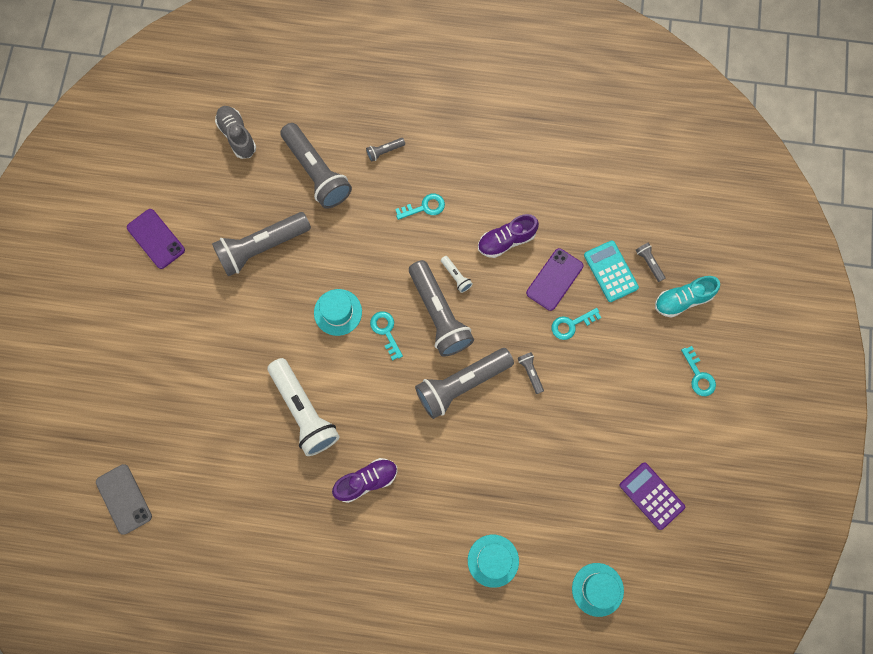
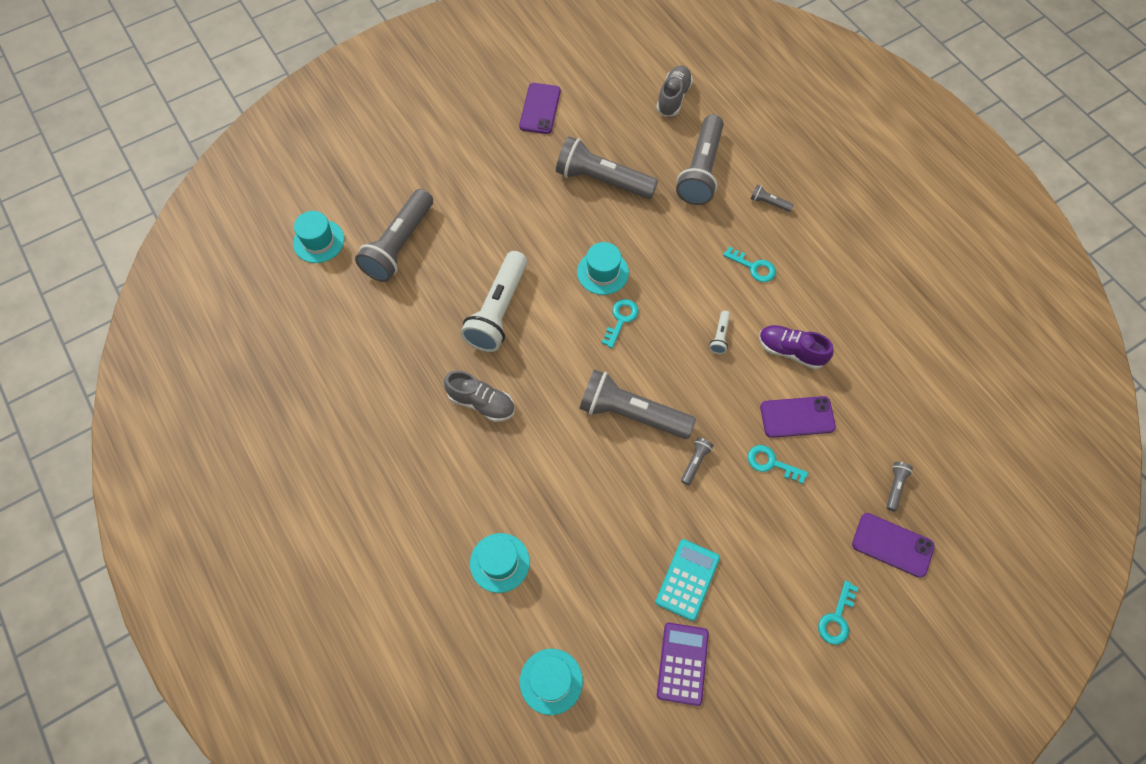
camera: 50 degrees right, 10 degrees down
grey phone [96,464,152,535] -> turquoise hat [293,211,344,263]
purple shoe [332,458,397,503] -> grey shoe [444,370,515,422]
grey flashlight [409,260,474,357] -> grey flashlight moved to [355,189,433,282]
turquoise calculator [584,240,639,302] -> turquoise calculator moved to [655,539,720,621]
turquoise shoe [655,276,720,318] -> purple phone [852,513,935,578]

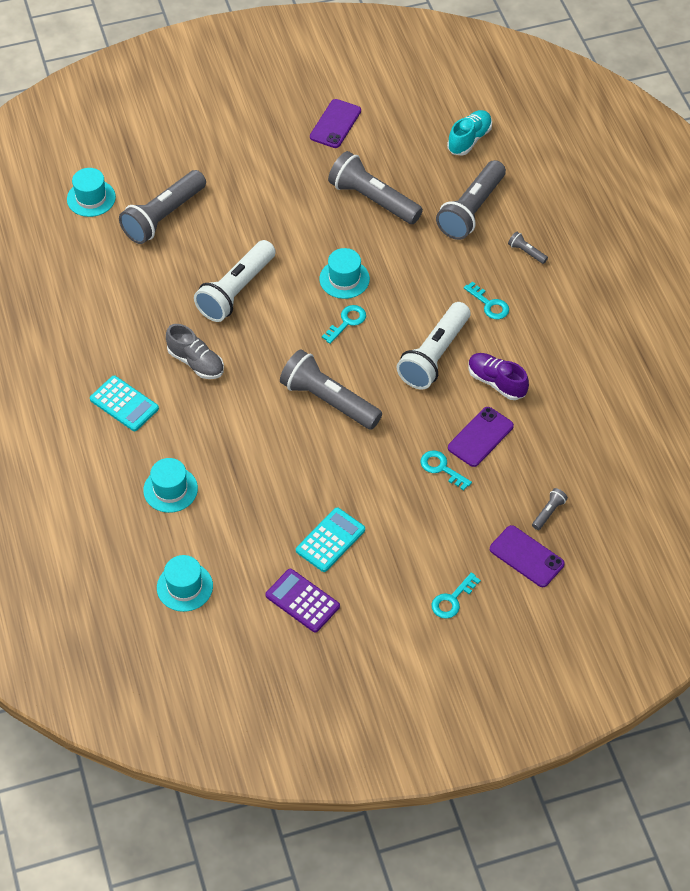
camera: 15 degrees right, 10 degrees down
grey shoe [656,65,693,117] -> turquoise shoe [447,110,492,155]
purple calculator [657,623,709,706] -> purple calculator turned 75 degrees counterclockwise [265,569,340,633]
grey flashlight [681,438,714,485] -> none
white flashlight [710,311,730,354] -> white flashlight [397,302,470,389], size x2.40
purple phone [760,396,836,438] -> purple phone turned 60 degrees counterclockwise [448,407,514,467]
none -> turquoise calculator [90,376,159,431]

